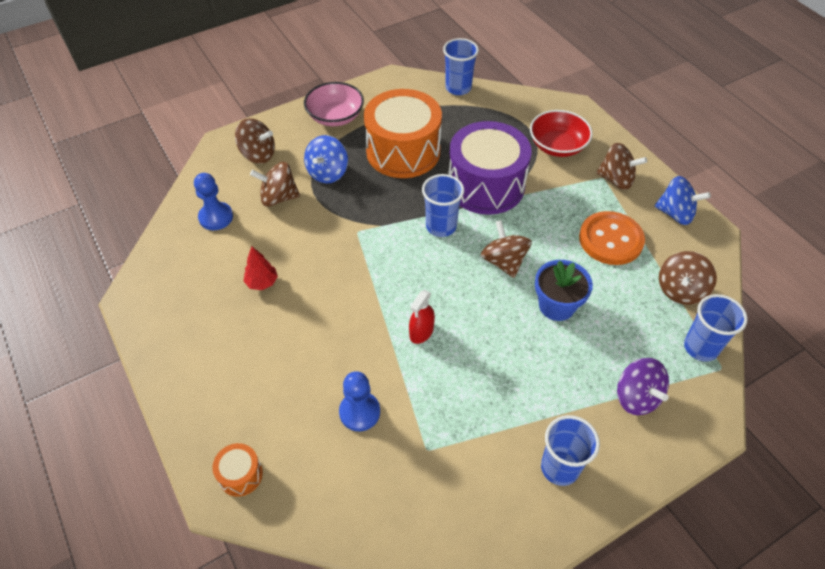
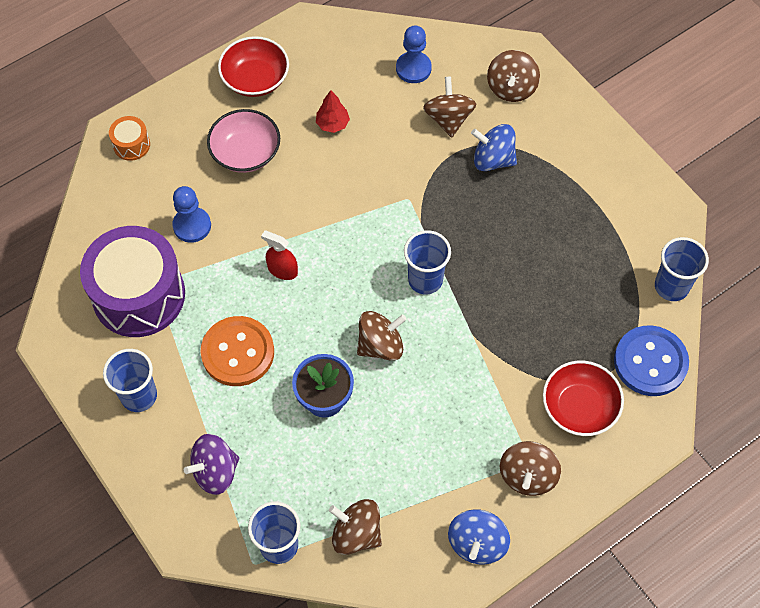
camera: 85 degrees right, 10 degrees up
pink bowl [304,82,364,126] -> pink bowl moved to [207,109,280,173]
orange drum [364,89,442,178] -> none
purple drum [448,121,531,215] -> purple drum moved to [80,226,185,337]
orange button [579,211,645,265] -> orange button moved to [201,316,274,386]
none -> red bowl [218,36,289,97]
none -> blue button [614,326,689,396]

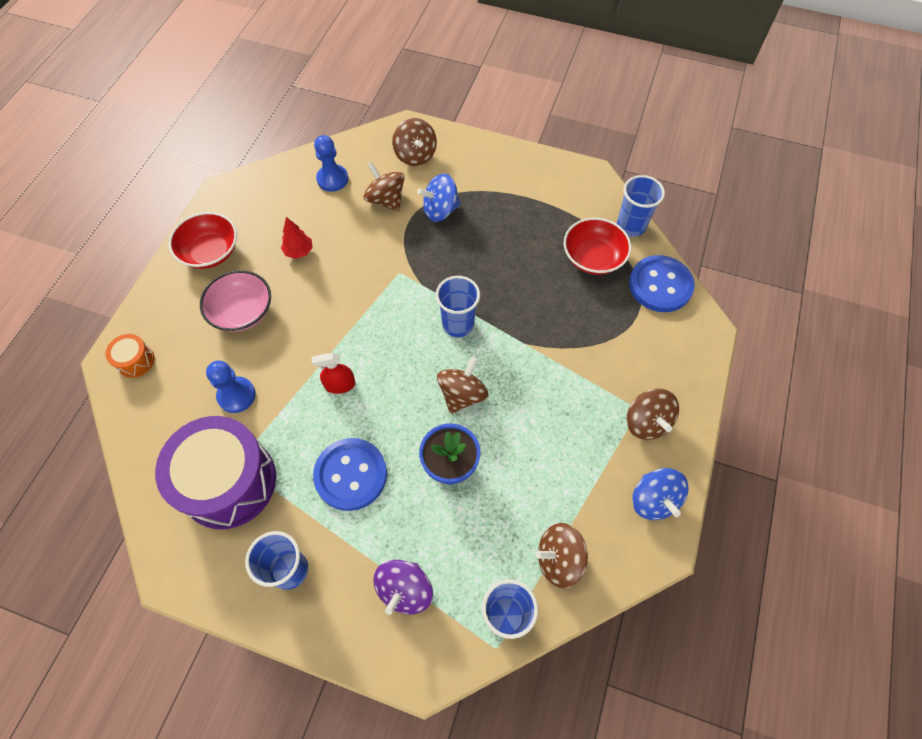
camera: 35 degrees left, 0 degrees up
orange button [201,316,274,386] -> blue button [313,438,387,511]
red bowl [543,360,624,436] -> red bowl moved to [564,218,631,275]

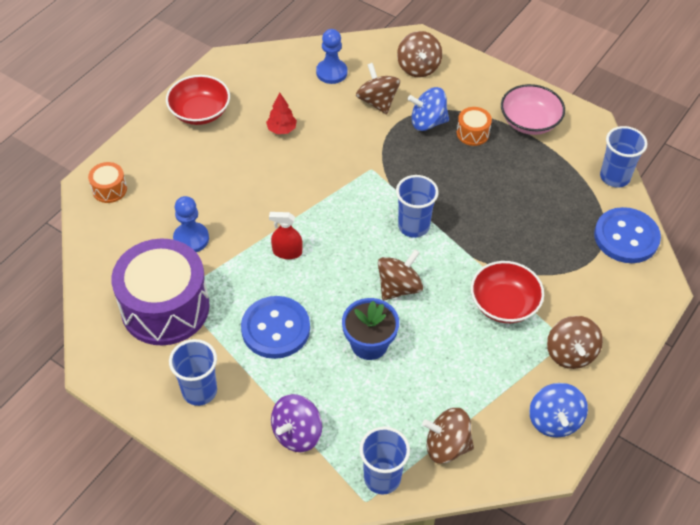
camera: 15 degrees right, 10 degrees down
pink bowl [200,270,271,332] -> pink bowl moved to [501,84,565,135]
red bowl [564,218,631,275] -> red bowl moved to [471,261,544,323]
none -> orange drum [457,107,492,146]

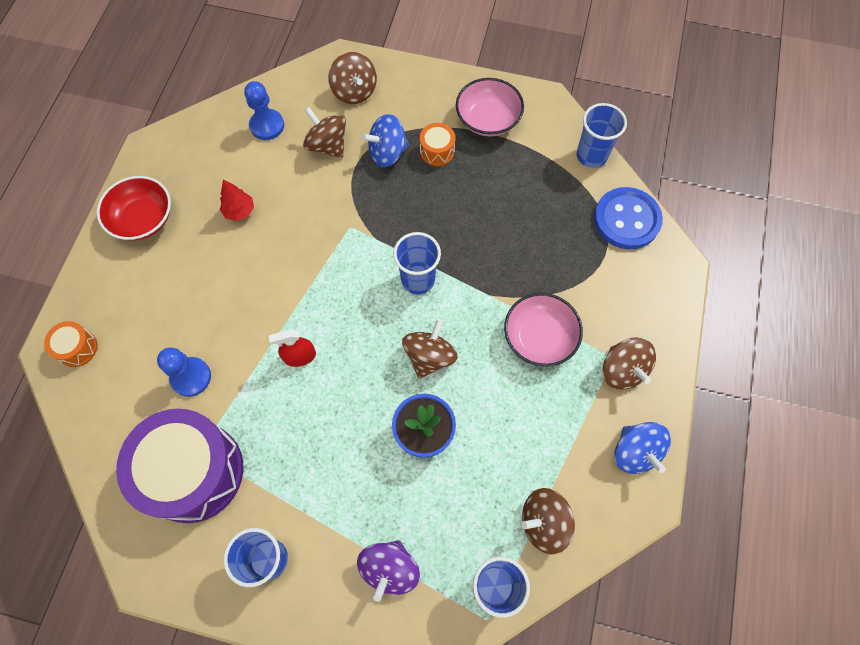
camera: 20 degrees left, 15 degrees up
blue button [241,296,310,359] -> none
red bowl [471,261,544,323] -> pink bowl [504,293,583,367]

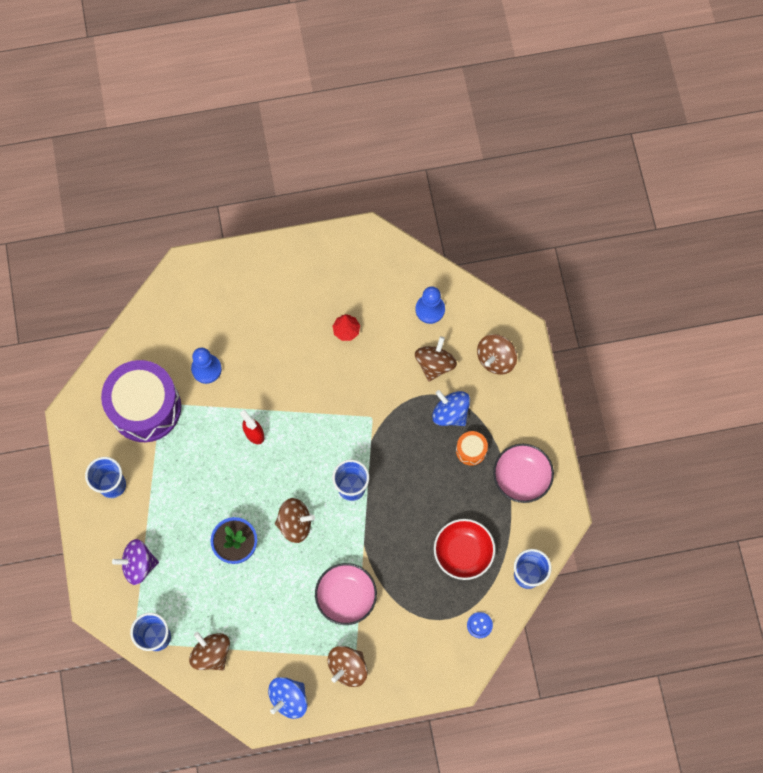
camera: 65 degrees right, 5 degrees up
orange drum [44,321,97,367] -> none
red bowl [97,176,171,241] -> red bowl moved to [434,519,495,580]
blue button [594,187,663,249] -> blue button [467,612,493,638], size x0.45

